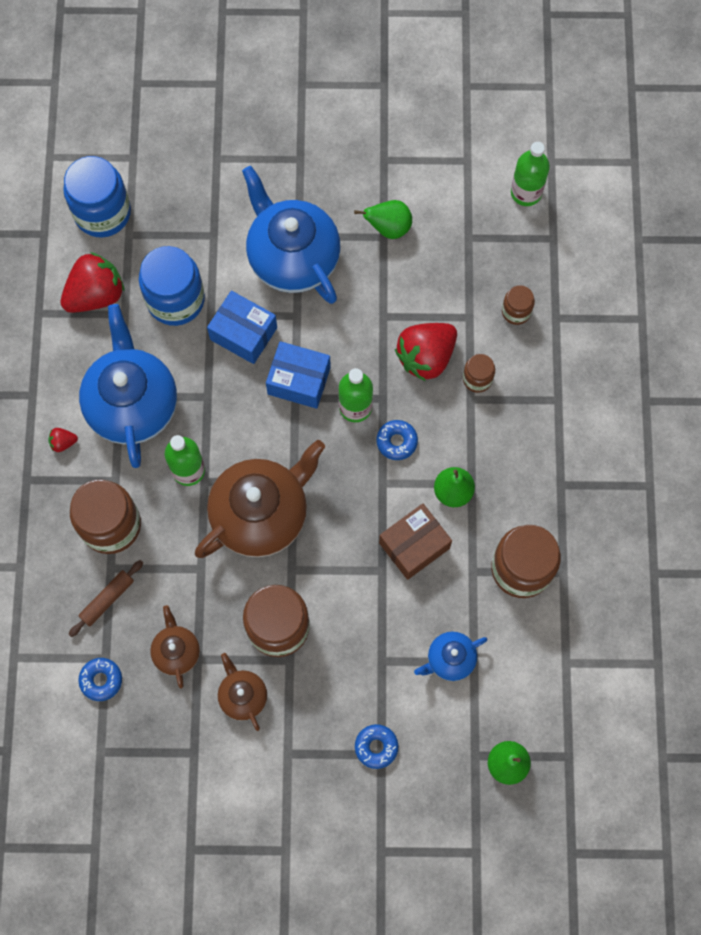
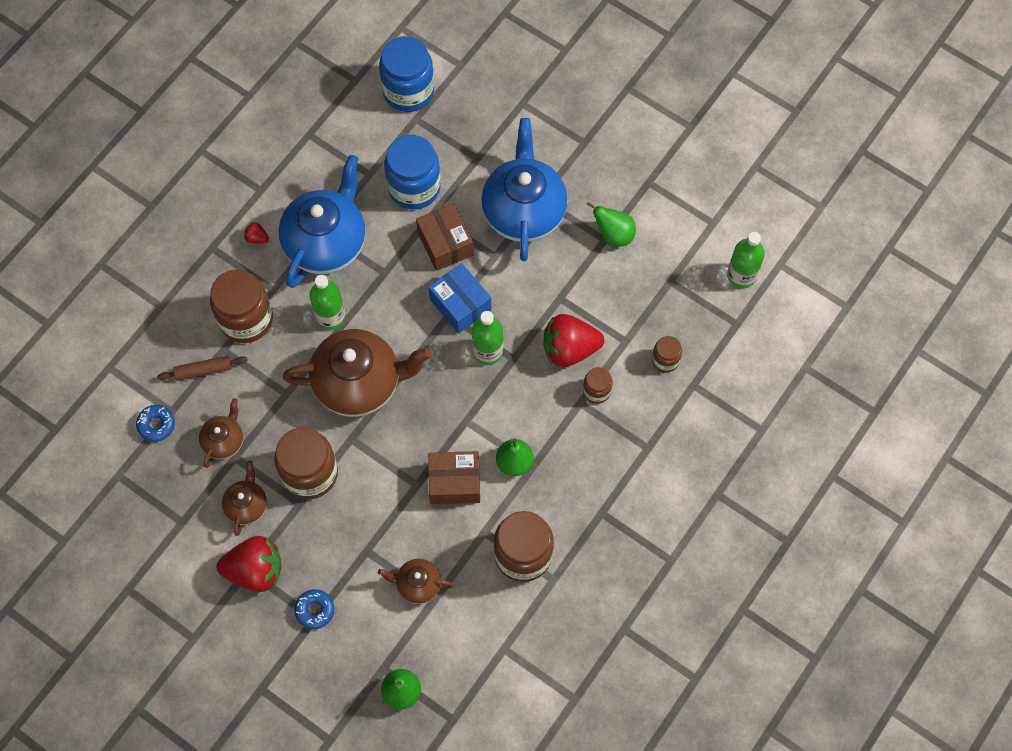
camera: 35 degrees right, 5 degrees down
red strawberry [61,252,125,313] -> red strawberry moved to [217,536,281,592]
blue box [207,291,277,364] -> brown box [416,203,474,271]
blue donut [376,420,418,460] -> none
blue teapot [414,632,487,681] -> brown teapot [378,559,454,604]

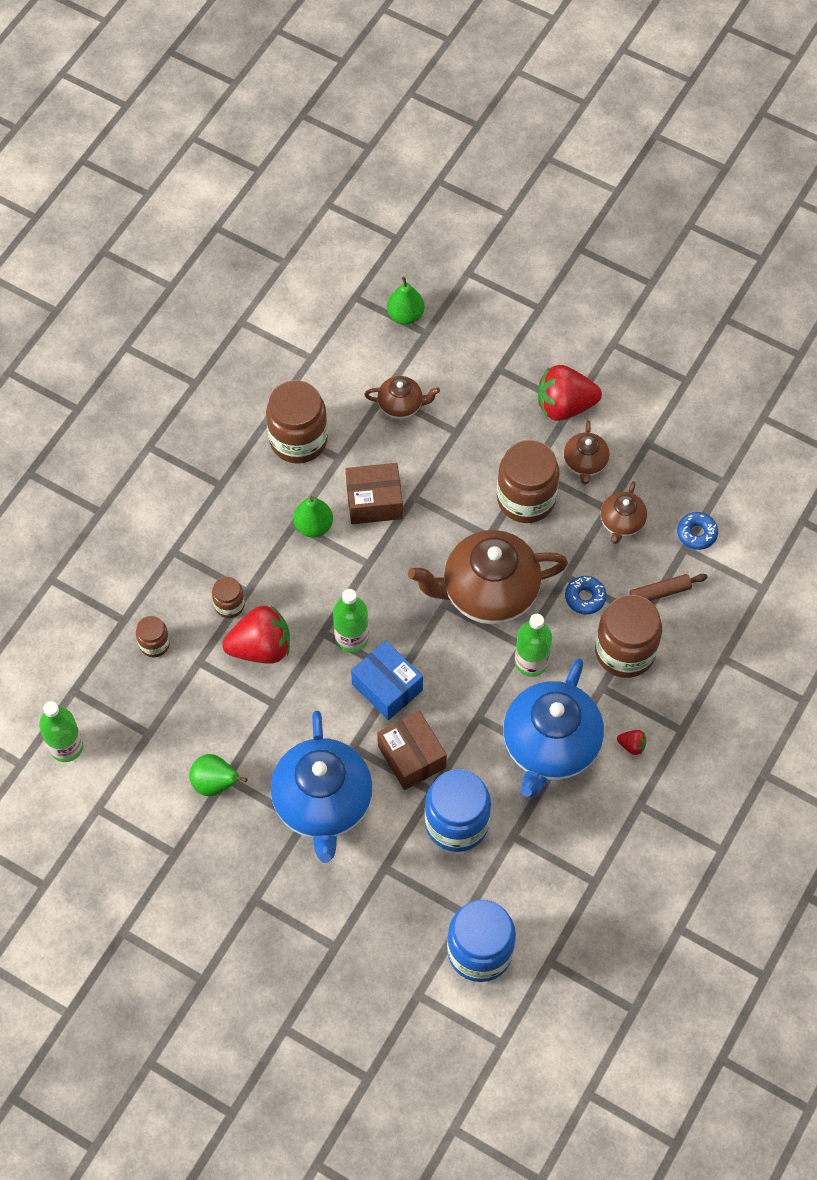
camera: 175 degrees right, 5 degrees down
blue donut [294,589,334,629] -> blue donut moved to [565,576,607,615]

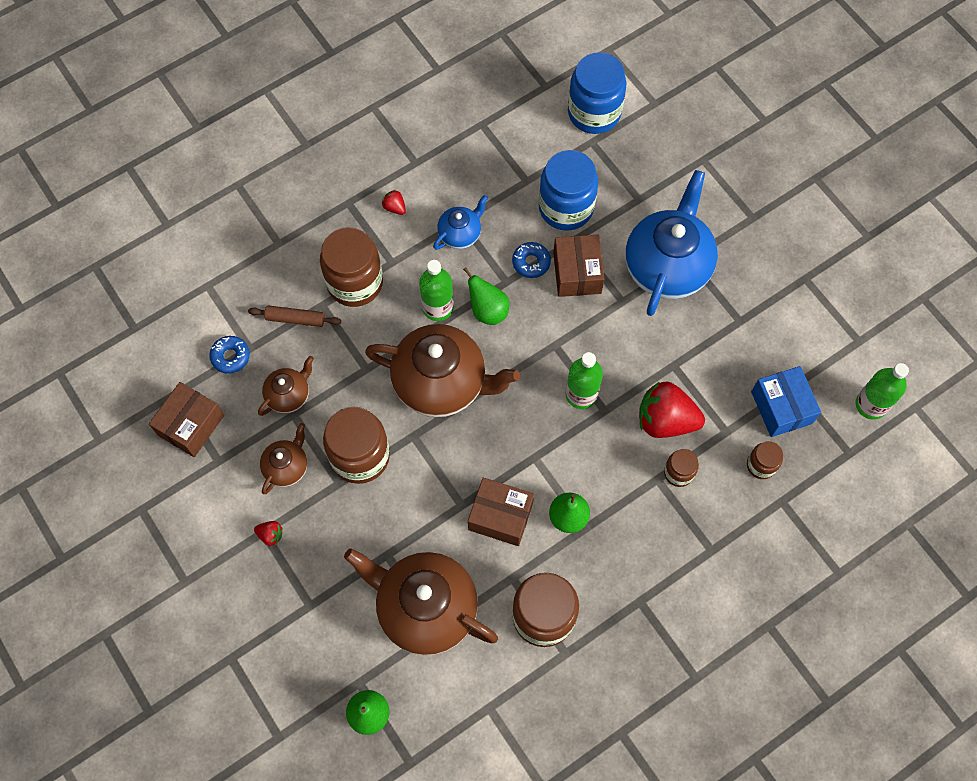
camera: 155 degrees left, 5 degrees up
green pear [189,754,247,796] -> green pear moved to [463,267,509,325]
blue box [351,641,423,720] -> blue box moved to [751,366,821,437]
brown teapot [364,376,440,419] -> brown teapot [344,548,498,655], size x2.04
blue teapot [503,658,604,797] -> blue teapot [433,195,488,250], size x0.49
red strawberry [538,365,602,421] -> red strawberry [254,521,283,546], size x0.43
blue donut [565,576,607,615] -> blue donut moved to [512,242,551,278]
none -> brown box [149,382,224,457]

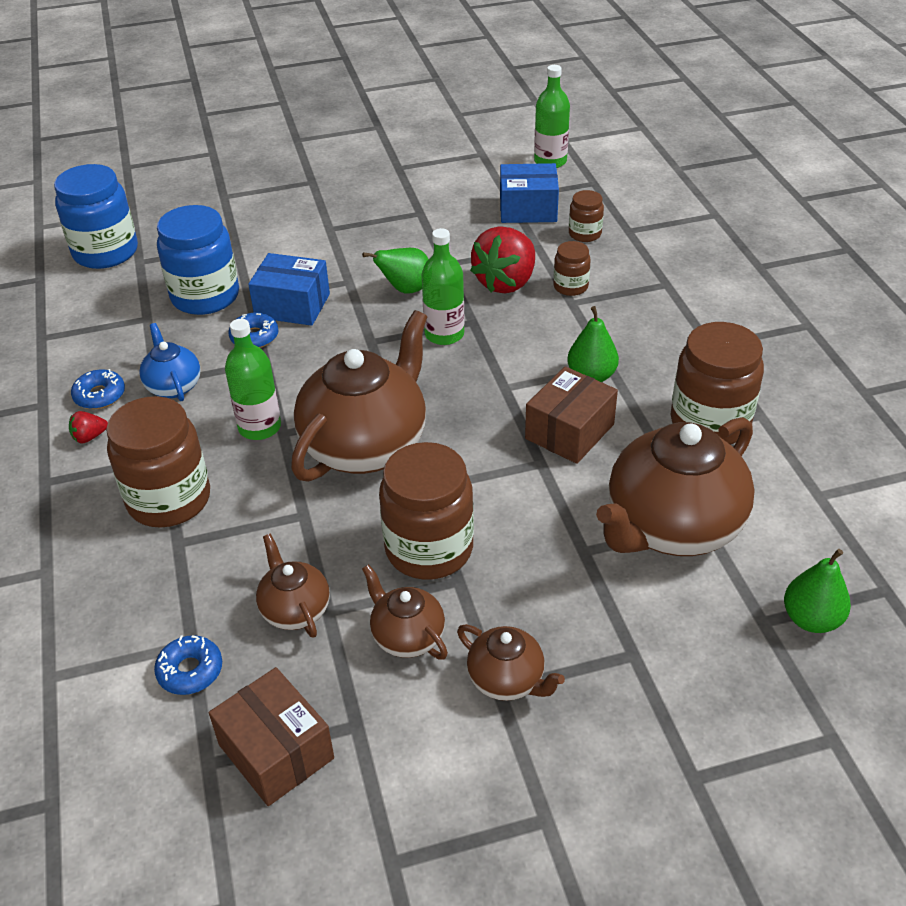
camera: 70 degrees left, 25 degrees down
brown rolling pin [248,305,341,327] -> none
red strawberry [254,521,283,546] -> brown teapot [457,624,565,701]
green pear [463,267,509,325] -> green pear moved to [362,248,428,293]
brown box [553,235,605,297] -> blue box [248,253,330,326]
blue teapot [625,170,718,316] -> none
none -> blue donut [71,369,125,409]

